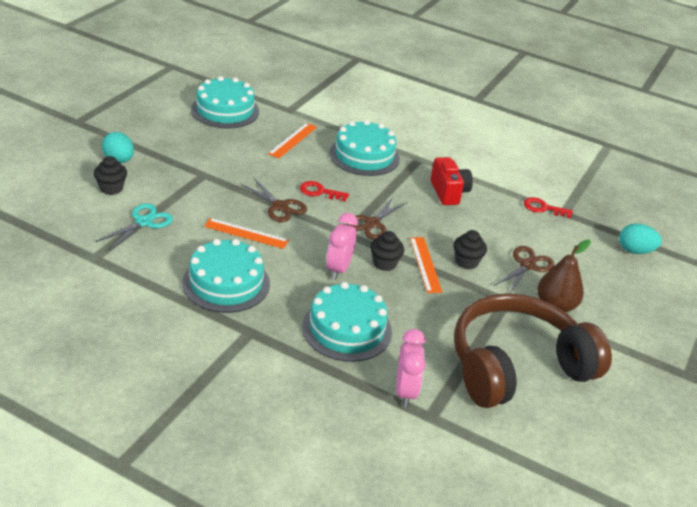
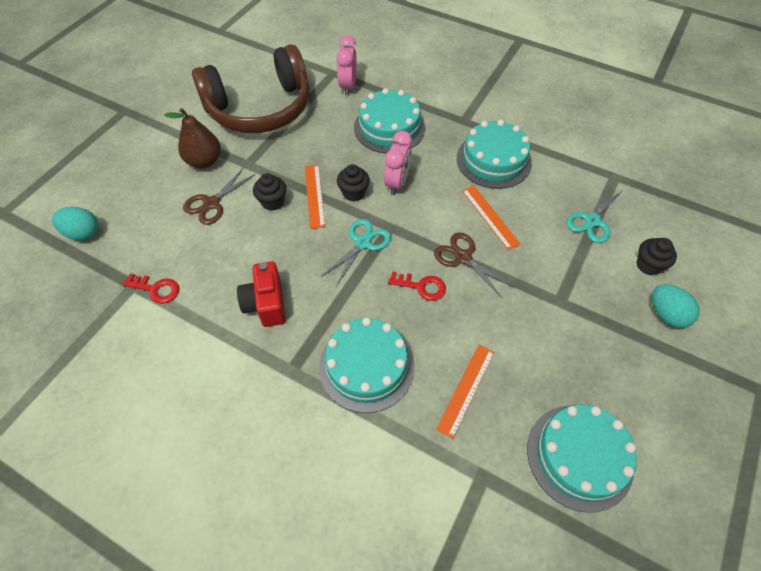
camera: 175 degrees left, 20 degrees up
orange ruler [204,218,289,249] -> orange ruler turned 45 degrees clockwise [462,186,521,250]
brown scissors [346,197,407,240] -> turquoise scissors [321,219,391,286]

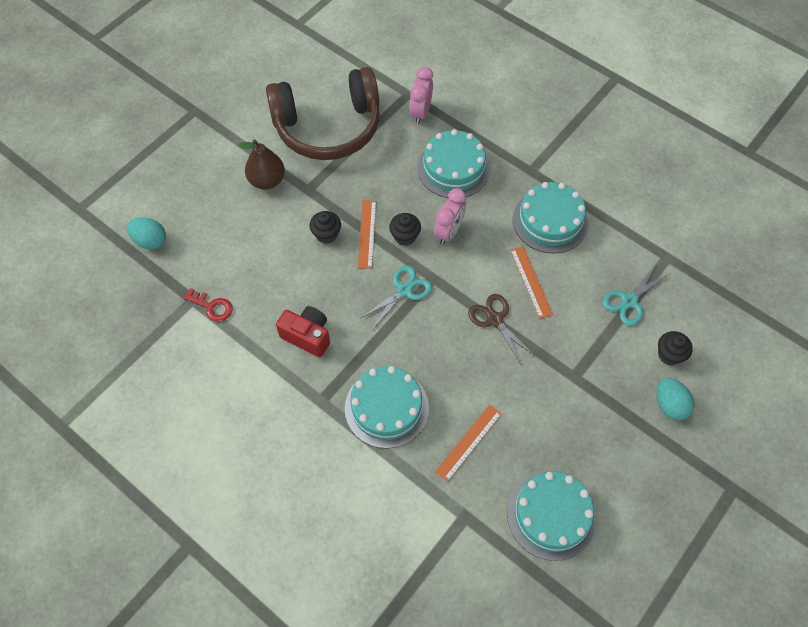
camera: 10 degrees right, 5 degrees up
brown scissors [183,167,256,225] -> none
red camera [237,261,286,327] -> red camera turned 120 degrees clockwise [276,306,330,357]
red key [388,271,446,301] -> none

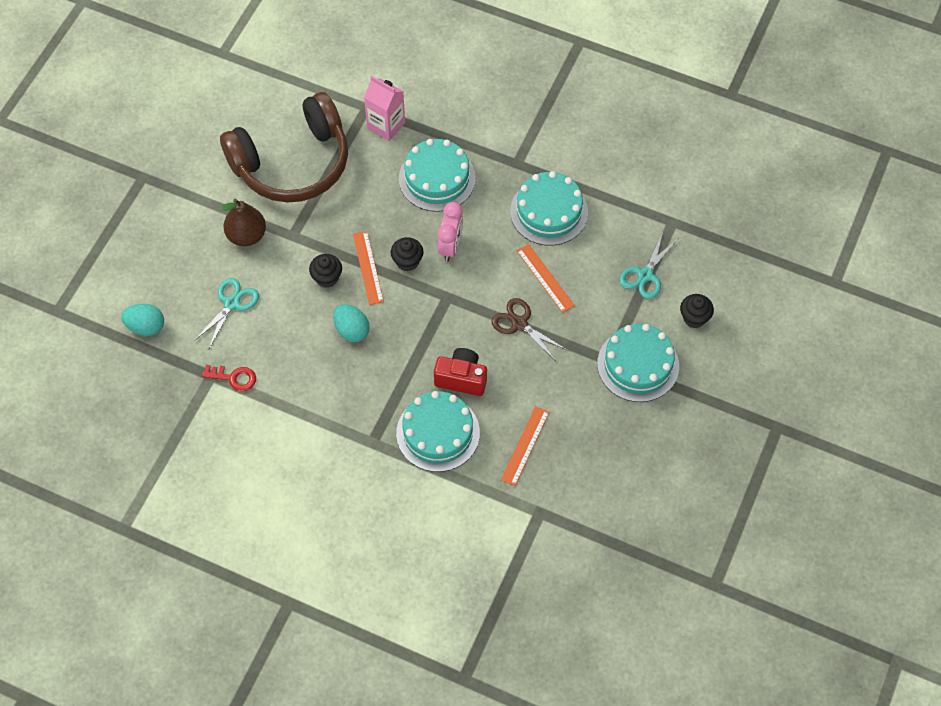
camera: 15 degrees left, 0 degrees up
red camera [276,306,330,357] -> red camera moved to [434,348,487,396]
turquoise scissors [361,266,432,330] -> turquoise scissors moved to [194,278,259,349]
pink clock [409,67,433,124] -> pink carton [364,76,405,141]
turquoise cake [507,471,597,561] -> turquoise cake moved to [597,324,679,402]
turquoise egg [656,378,694,420] -> turquoise egg moved to [333,304,370,342]

